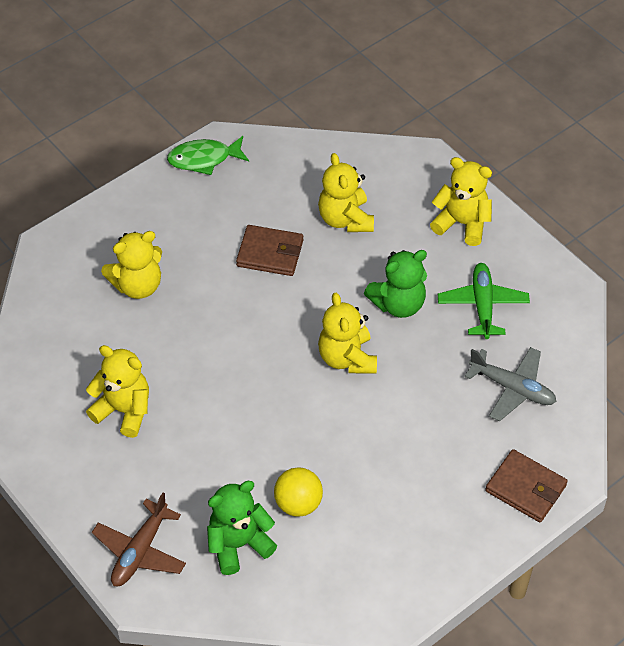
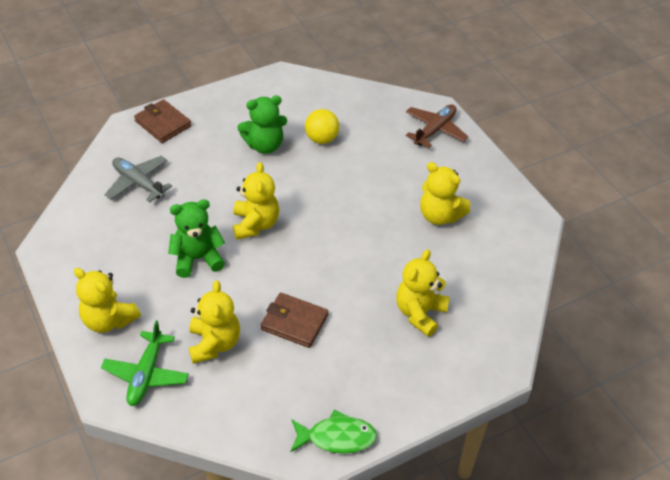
camera: 170 degrees left, 5 degrees down
yellow teddy bear [101,231,162,299] -> yellow teddy bear turned 45 degrees counterclockwise [396,249,450,337]
green teddy bear [207,481,277,575] -> green teddy bear moved to [237,95,287,154]
green plane [438,263,530,339] -> green plane moved to [101,320,189,406]

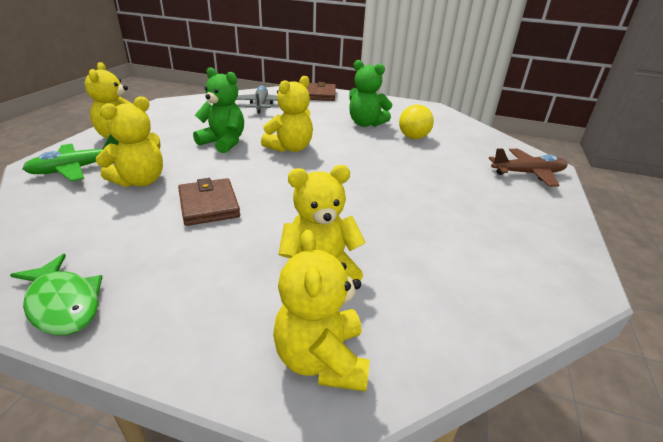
camera: 45 degrees right, 15 degrees down
yellow teddy bear [420,162,470,225] -> yellow teddy bear moved to [273,230,370,392]

